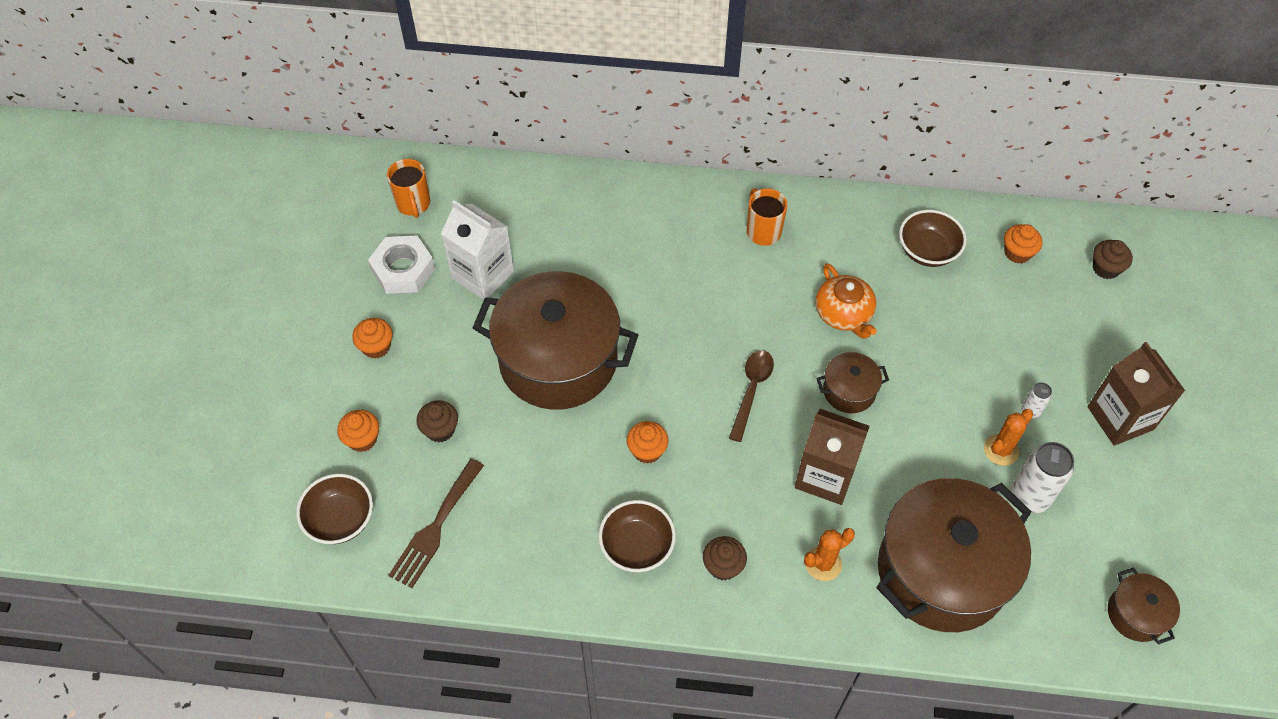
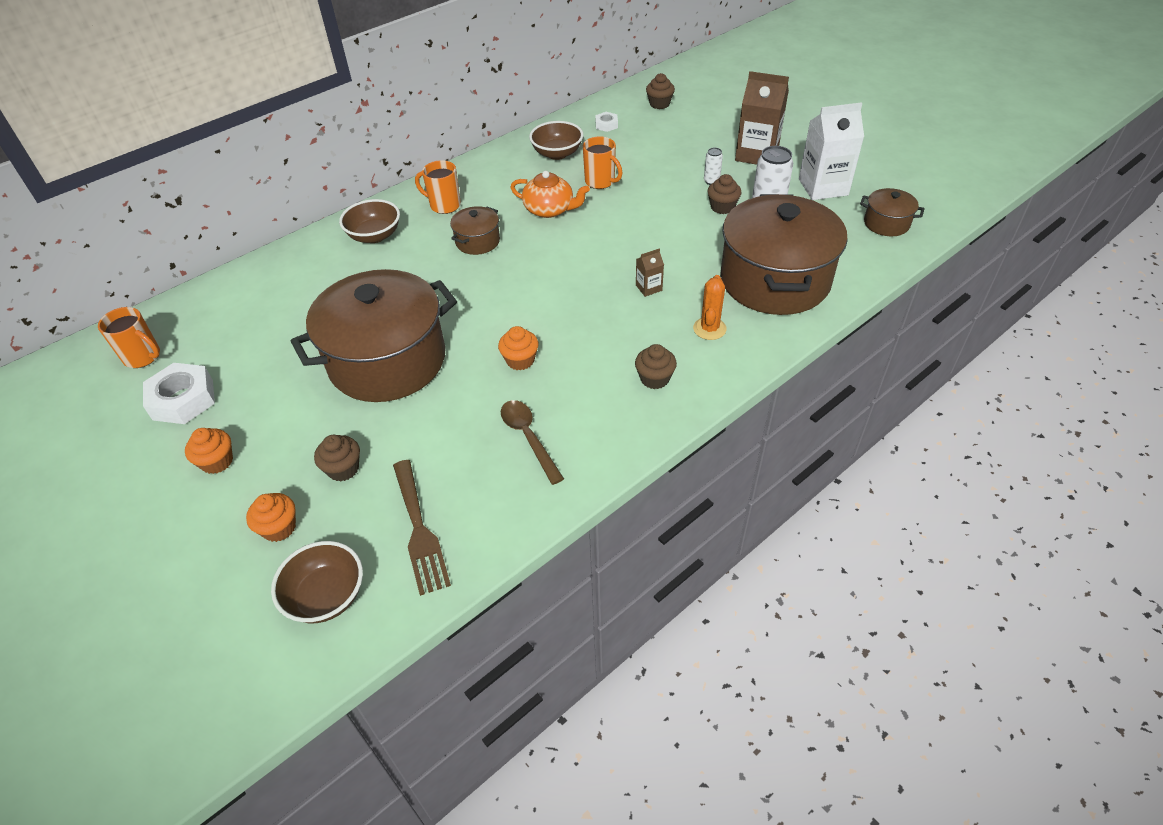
camera: 45 degrees left, 10 degrees down
white carton [441,200,514,300] -> white carton moved to [799,102,864,200]
brown bowl [599,500,676,572] -> brown bowl moved to [339,199,400,243]
brown spoon [729,350,774,442] -> brown spoon moved to [501,400,564,485]
brown carton [795,409,870,505] -> brown carton [636,249,664,297], size x0.46
brown pot [816,352,889,413] -> brown pot moved to [450,206,500,255]
orange cactus [984,409,1033,466] -> brown cupcake [708,174,742,214]
orange cupcake [1004,224,1042,264] -> white nut [595,112,618,132]
none -> orange mug [583,136,623,189]

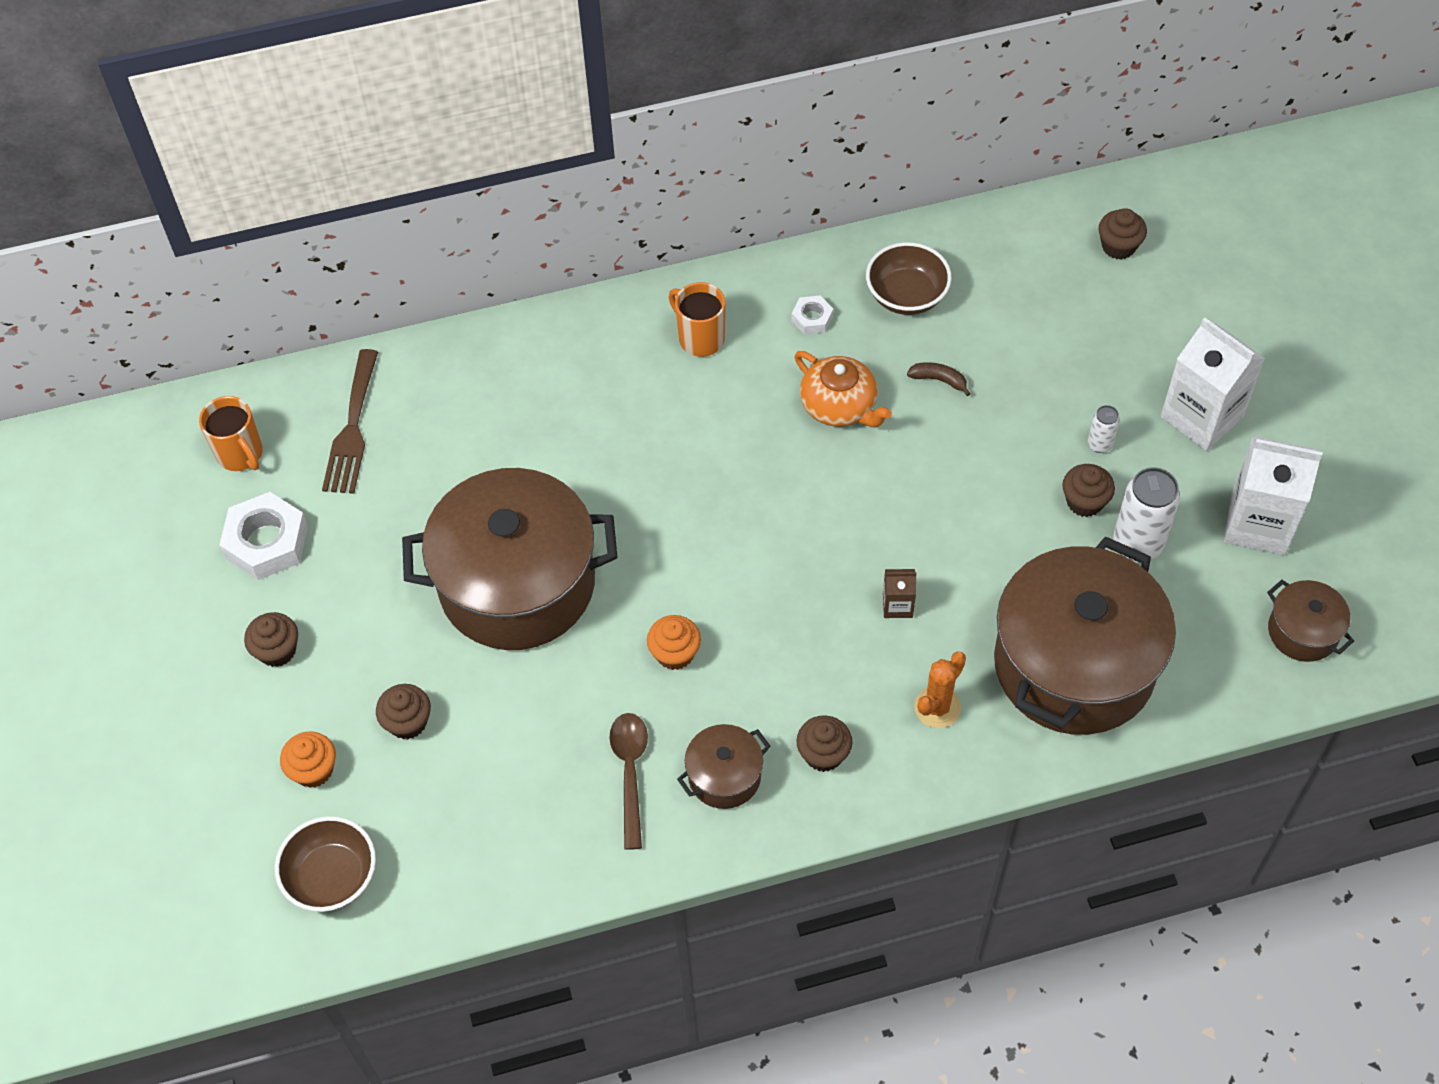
camera: 25 degrees right, 10 degrees up
orange cupcake [185,428,233,474] -> brown cupcake [244,612,298,667]
brown bowl [339,199,400,243] -> none
brown fork [393,460,451,596] -> brown fork moved to [322,349,378,494]
brown pot [450,206,500,255] -> brown pot moved to [677,724,771,809]
orange mug [583,136,623,189] -> brown banana [907,362,971,396]
white nut [595,112,618,132] -> white nut moved to [791,296,833,334]
brown carton [735,71,789,165] -> white carton [1161,317,1265,451]

